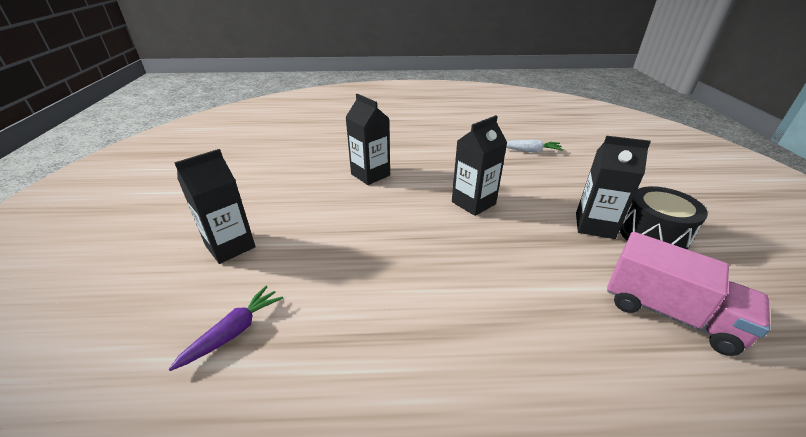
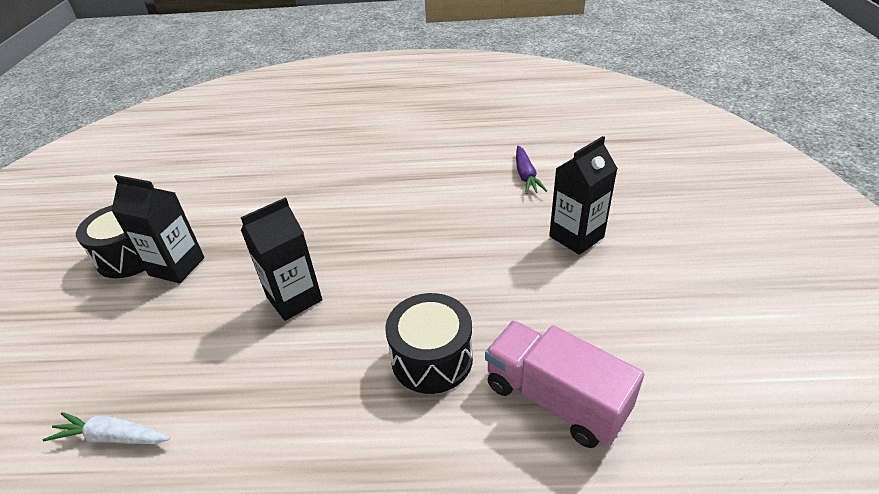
camera: 175 degrees left, 5 degrees up
purple carrot [169,286,283,371] -> purple carrot turned 45 degrees counterclockwise [516,146,547,194]
black carton [346,94,390,185] -> black drum [385,293,473,394]
pink truck [607,232,770,356] -> pink truck moved to [485,321,644,448]

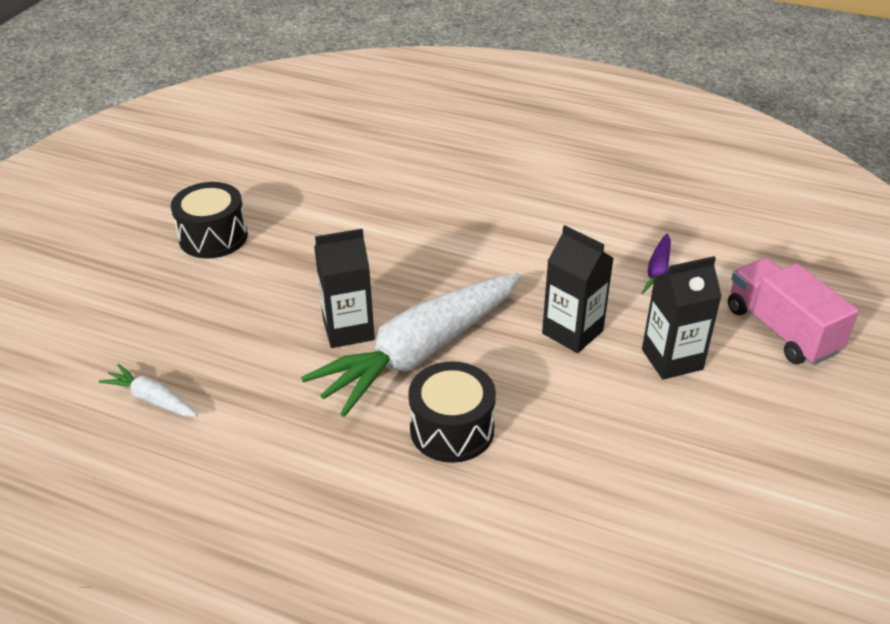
camera: 20 degrees right, 0 degrees up
black carton [111,175,205,283] -> black carton moved to [542,225,614,353]
pink truck [485,321,644,448] -> pink truck moved to [728,258,859,365]
none -> white carrot [301,273,521,417]

